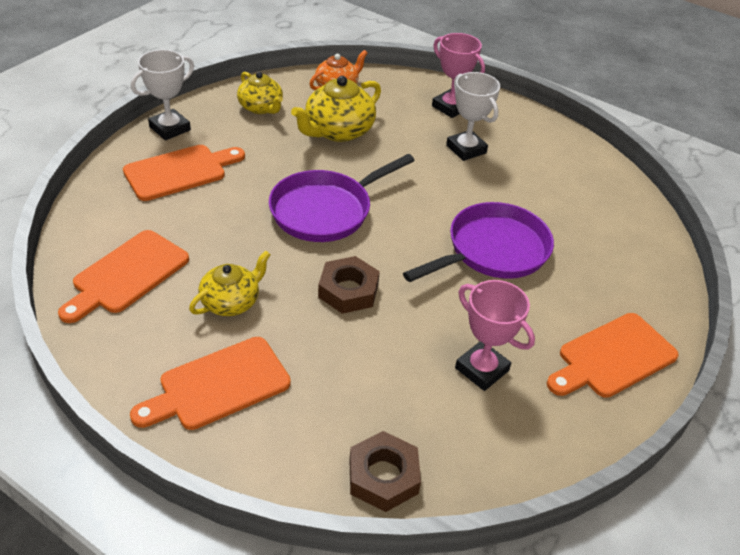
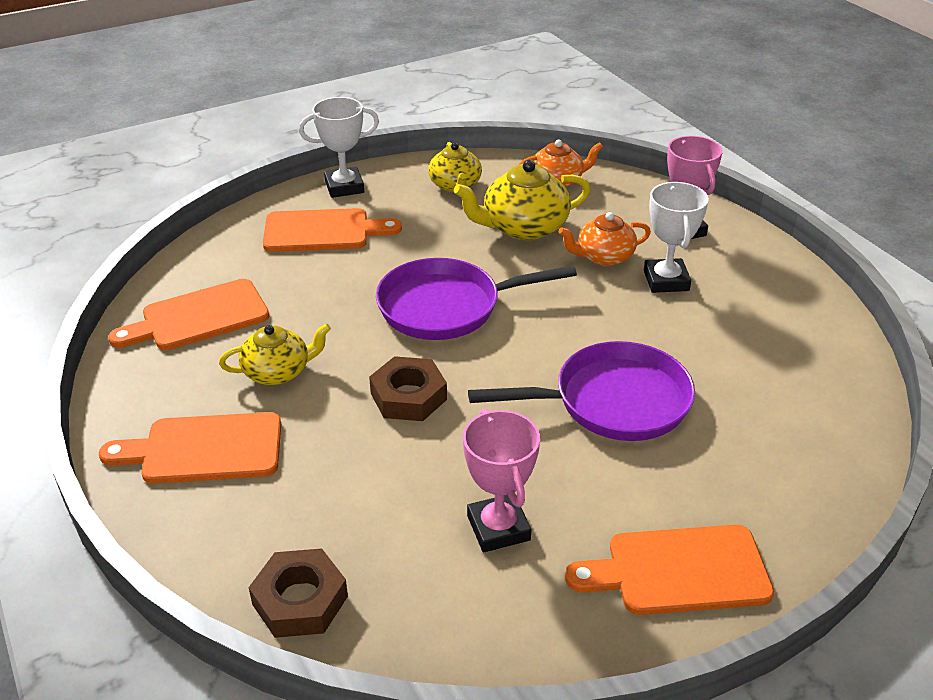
camera: 30 degrees right, 5 degrees down
none -> orange teapot [559,212,651,266]

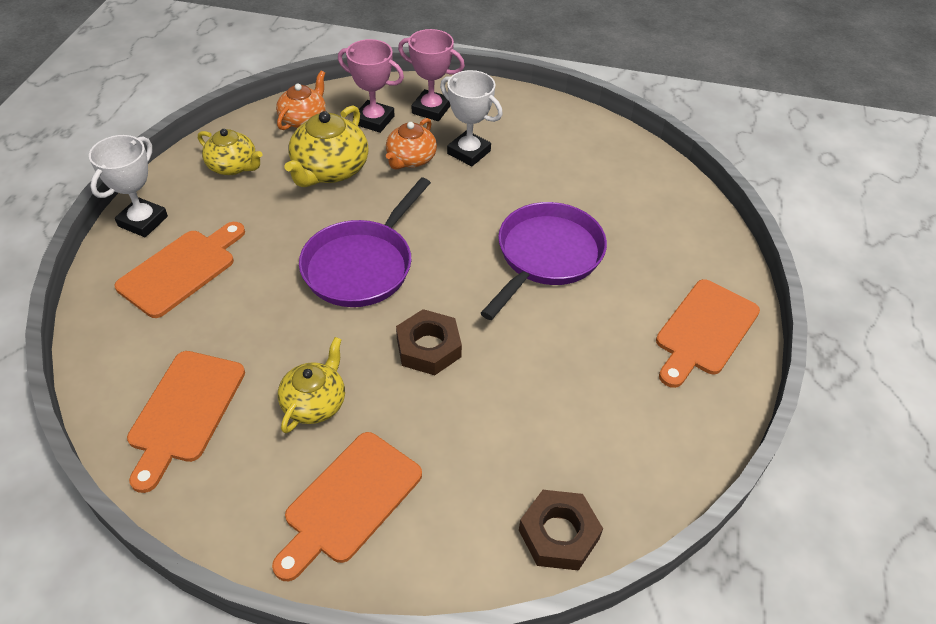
camera: 50 degrees left, 10 degrees up
pink trophy [463,409,540,552] -> pink trophy moved to [338,39,404,133]

